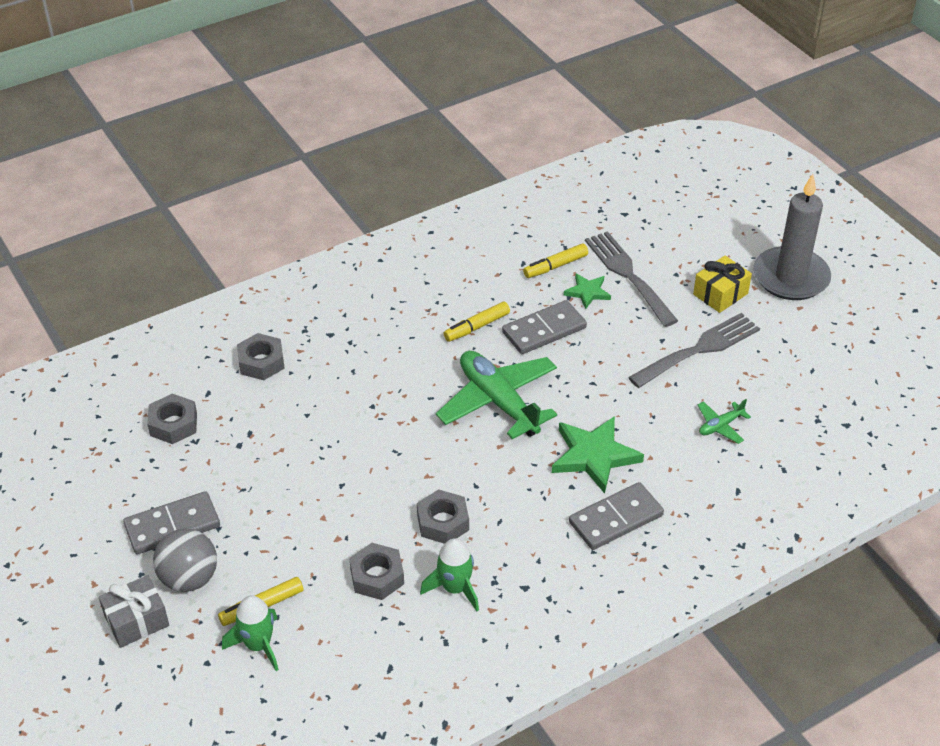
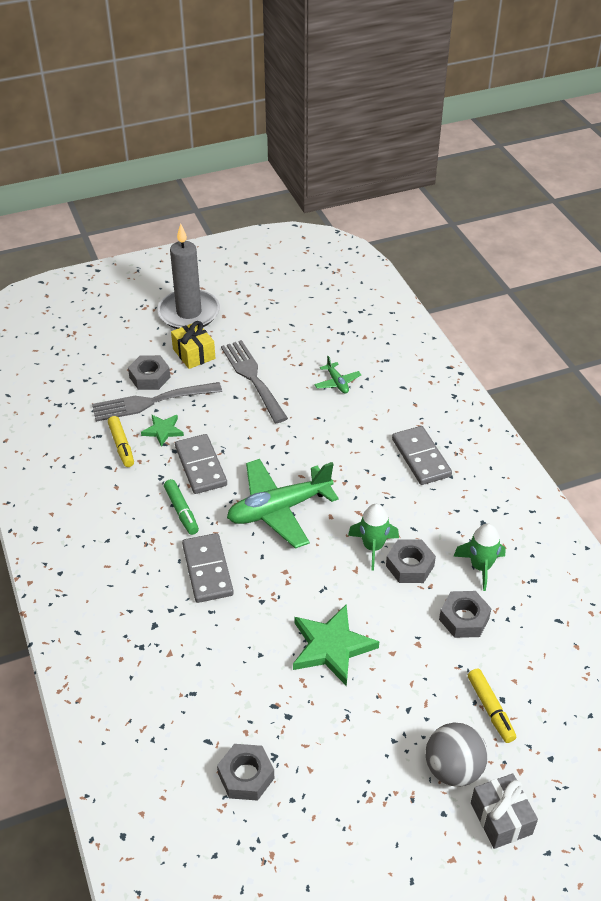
camera: 80 degrees left, 0 degrees up
grey domino [123,491,220,555] -> grey domino moved to [182,533,234,603]
green rocket [222,595,279,671] -> green rocket moved to [348,504,399,571]
grey nut [237,333,285,380] -> grey nut moved to [128,355,171,390]
yellow marker [443,302,510,342] -> green marker [164,479,199,535]
green star [552,416,644,493] -> green star moved to [293,604,379,686]

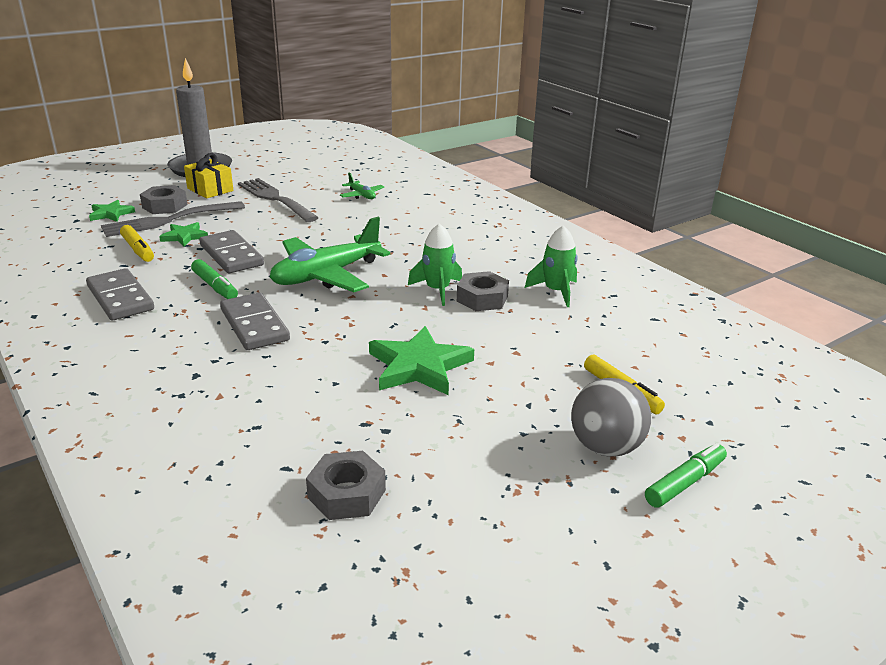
camera: 15 degrees left, 15 degrees down
grey domino [392,426,452,485] -> grey domino moved to [86,268,154,320]
grey nut [439,591,492,638] -> none
grey gift [471,773,538,849] -> green marker [645,443,727,508]
none -> green star [89,200,135,222]

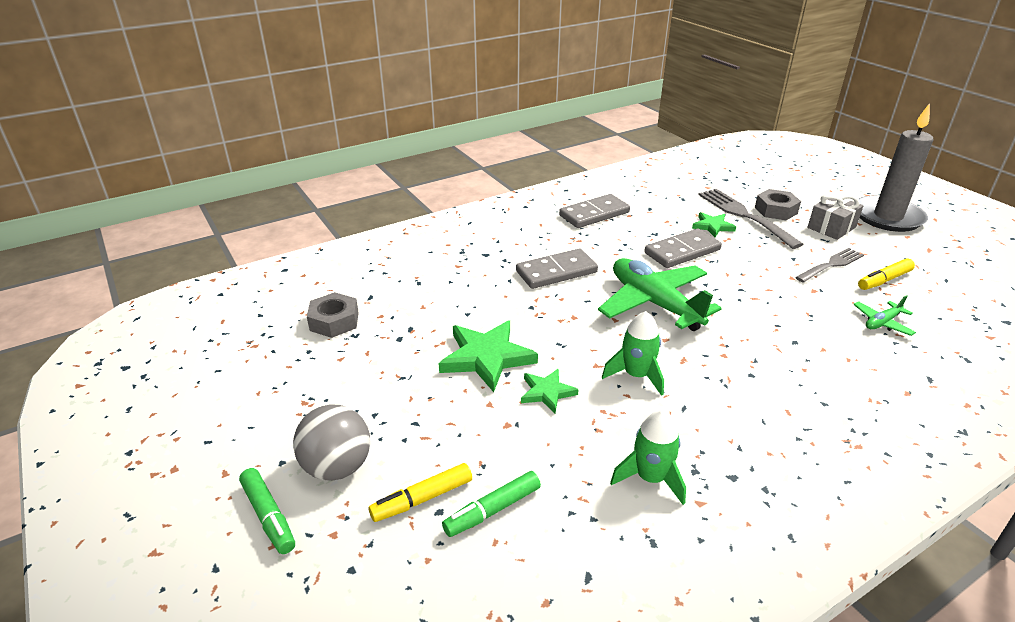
camera: 95 degrees right, 5 degrees up
green star [89,200,135,222] -> green star moved to [521,369,579,413]
yellow marker [120,225,154,262] -> yellow marker moved to [858,258,915,290]
yellow gift [184,153,233,198] -> grey gift [807,193,864,240]
green marker [191,259,238,299] -> green marker moved to [442,471,541,537]
grey fork [238,178,319,222] -> grey fork [795,248,864,283], size x0.65
grey nut [457,271,509,311] -> none

